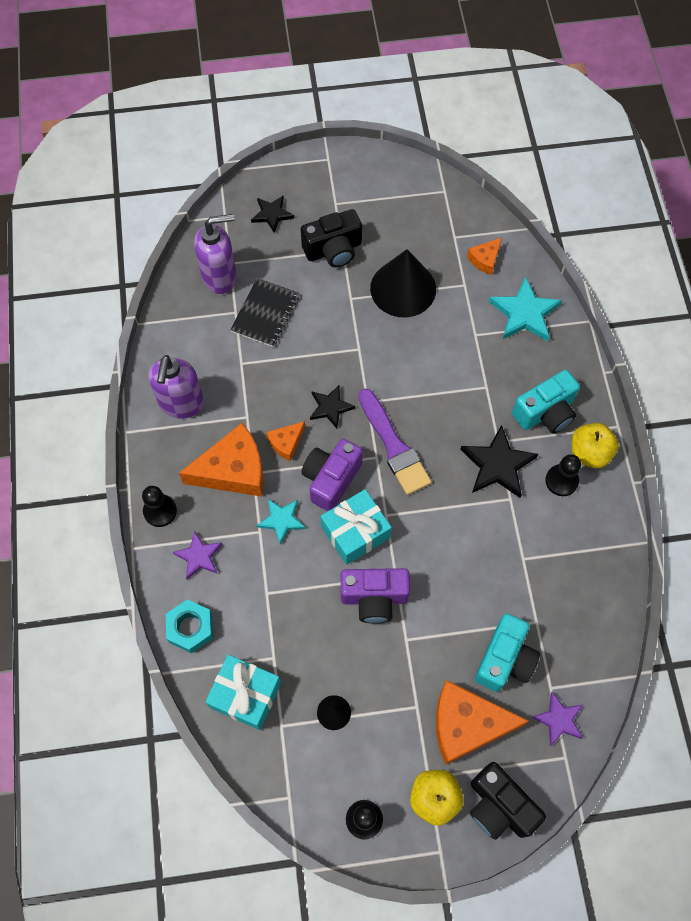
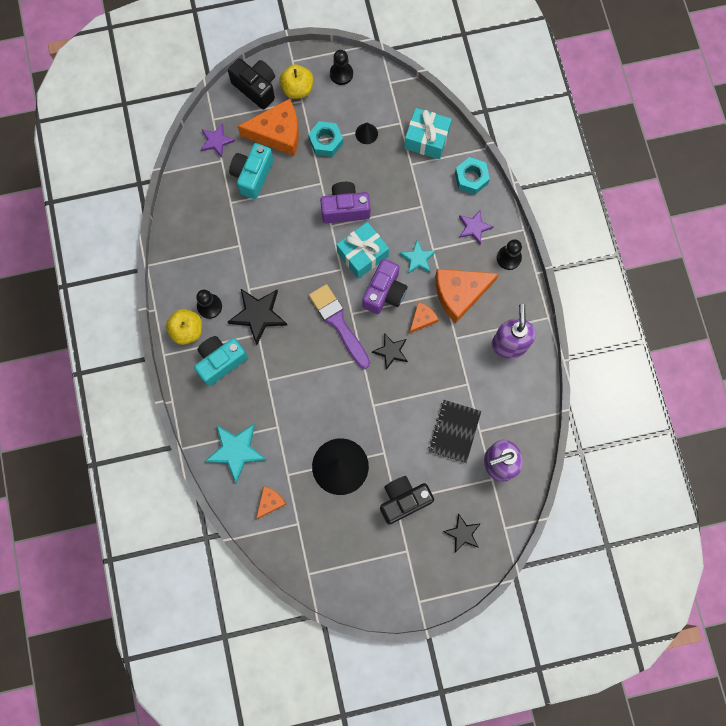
camera: 175 degrees right, 10 degrees up
none -> turquoise nut [308,121,343,157]

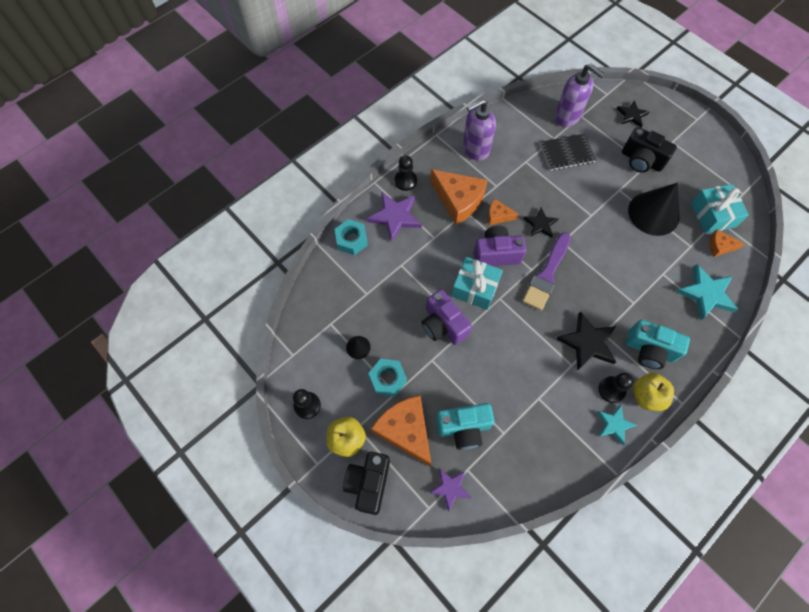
camera: 120 degrees left, 10 degrees down
turquoise star [400,240,436,274] -> turquoise star moved to [597,405,637,445]
turquoise gift [404,108,452,159] -> turquoise gift moved to [691,184,749,233]
purple star [459,209,494,244] -> purple star [366,192,422,242], size x1.61

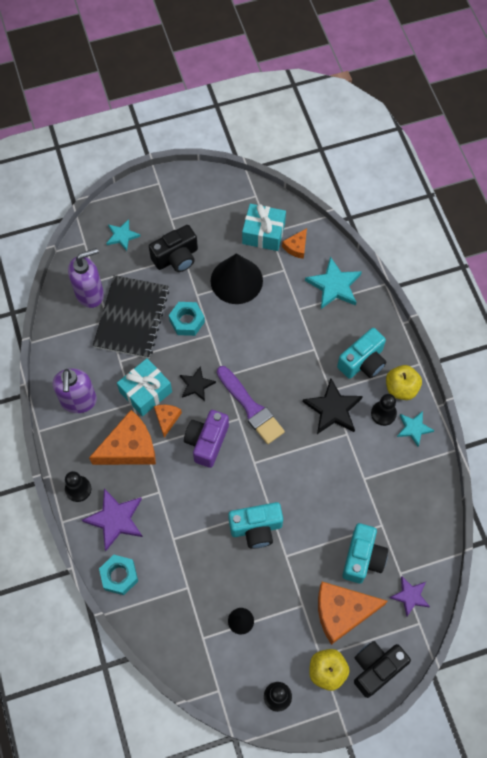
camera: 65 degrees left, 0 degrees up
black camera [343,452,390,515] -> black camera turned 105 degrees clockwise [354,641,411,698]
turquoise nut [368,359,407,397] -> turquoise nut moved to [169,302,205,336]
purple camera [422,289,472,345] -> turquoise camera [228,502,283,549]
turquoise gift [452,257,503,310] -> turquoise gift moved to [117,358,172,417]
orange cheese [488,199,518,225] -> orange cheese turned 150 degrees clockwise [154,405,182,438]
black notebook [540,133,596,171] -> black notebook [93,275,169,358], size x1.54
black star [617,100,650,127] -> turquoise star [106,219,141,251]

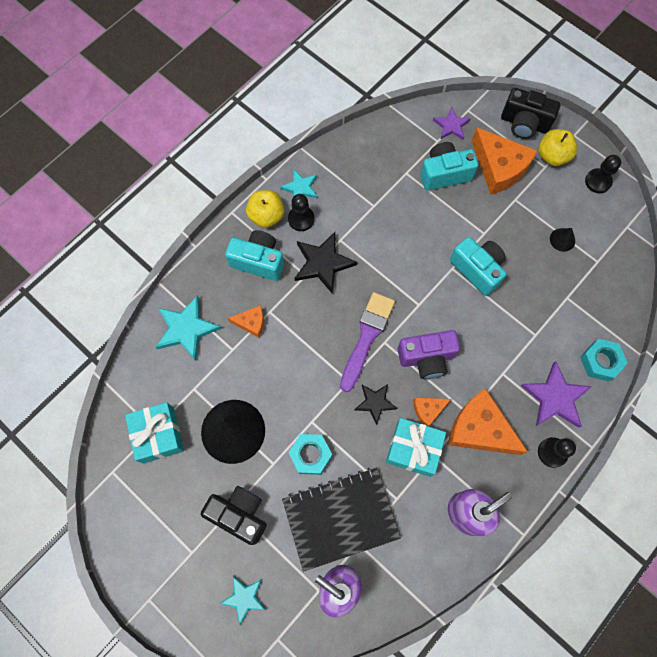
camera: 120 degrees left, 5 degrees up
orange cheese [282,228,307,259] -> orange cheese moved to [228,306,264,338]

